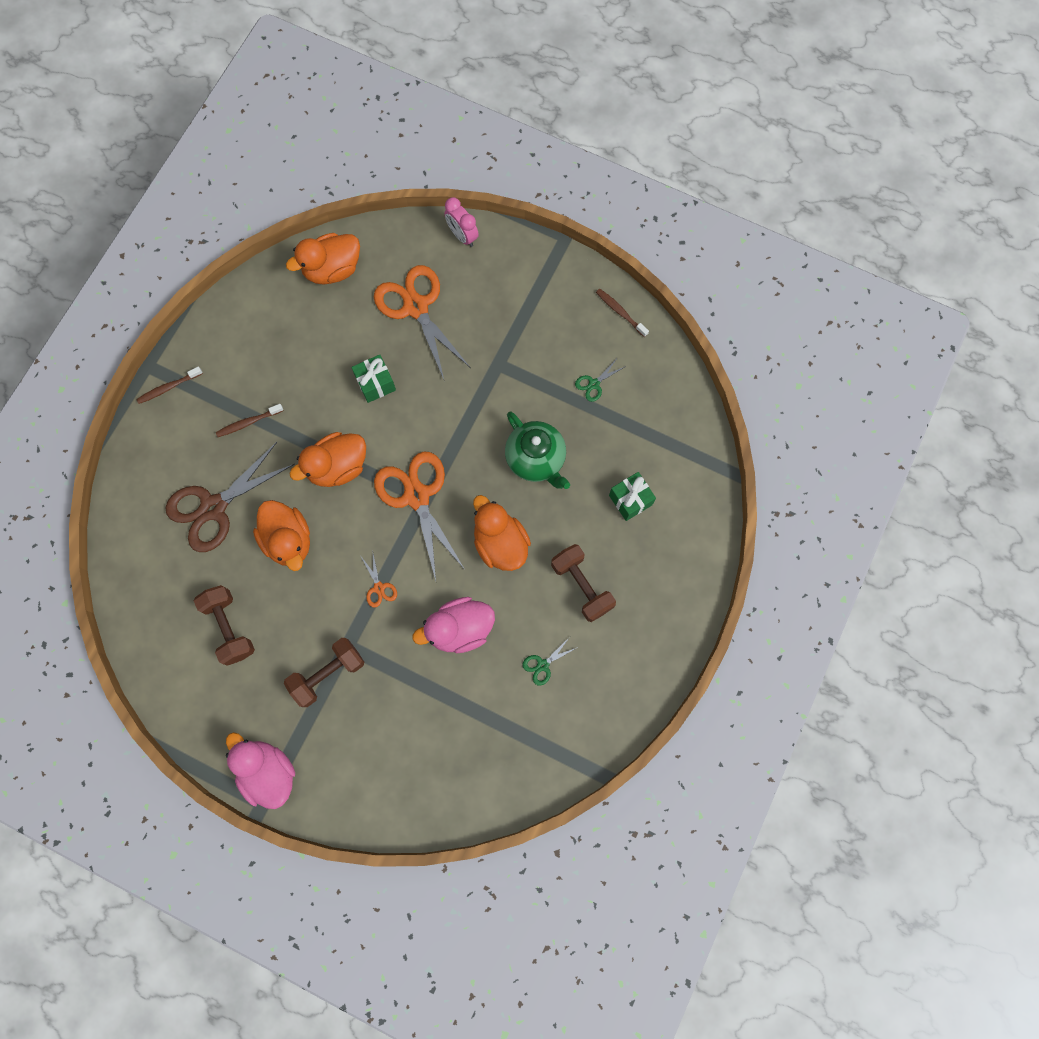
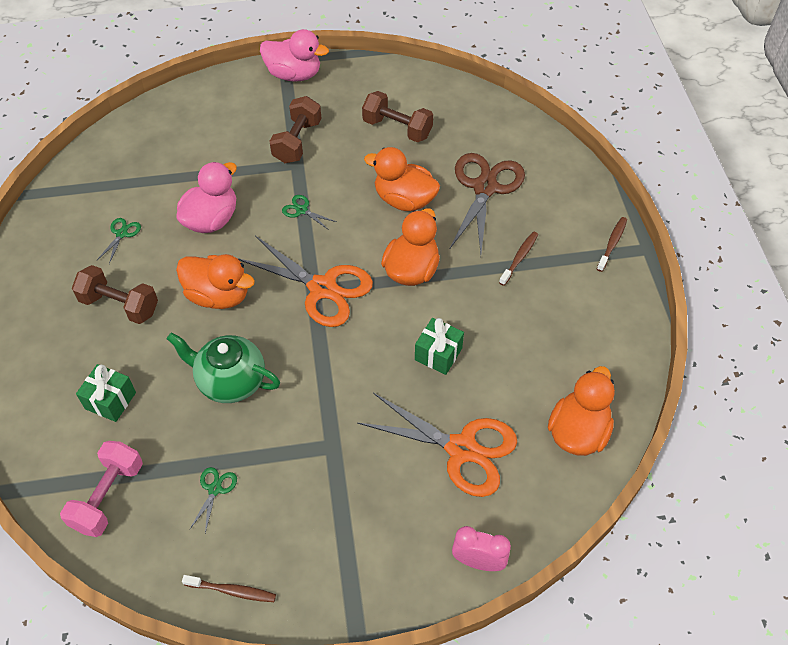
camera: 145 degrees right, 20 degrees down
orange scissors [361,554,397,607] -> green scissors [282,195,336,230]
none -> pink dumbbell [60,441,143,537]

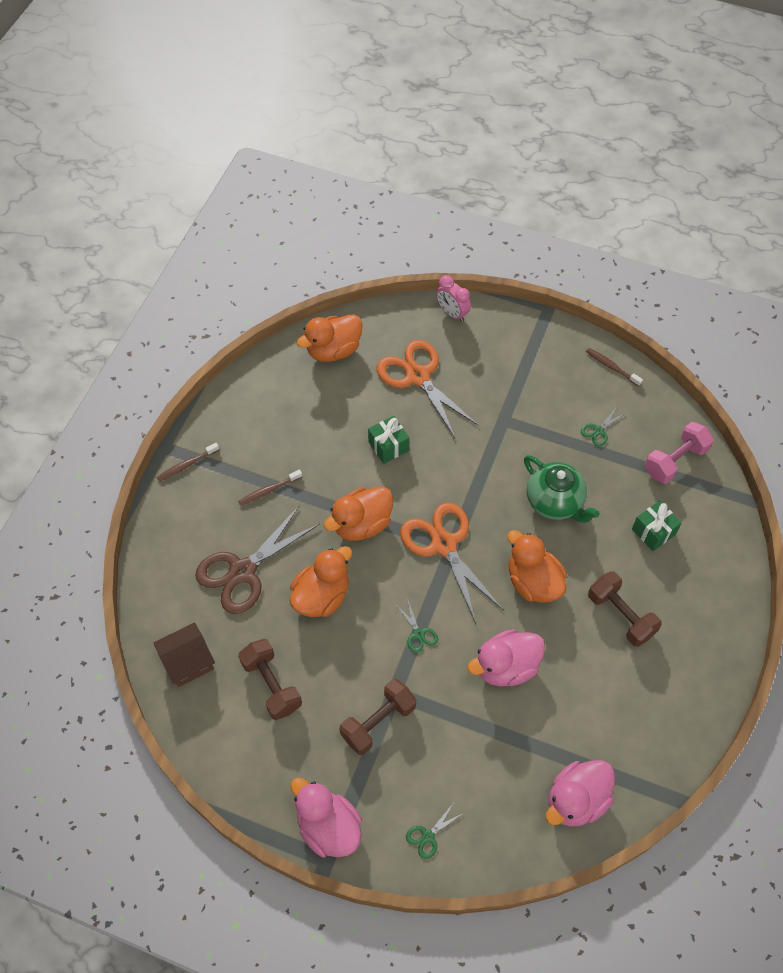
camera: 150 degrees left, 5 degrees up
green scissors [97,218,141,264] -> green scissors moved to [406,804,464,859]
orange duck [364,147,440,211] -> orange duck turned 105 degrees counterclockwise [290,546,352,617]
none -> brown house [154,622,215,687]
none -> pink duck [546,760,615,827]

